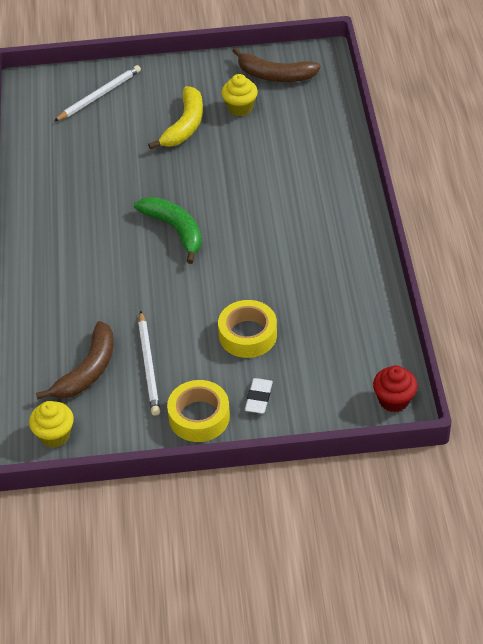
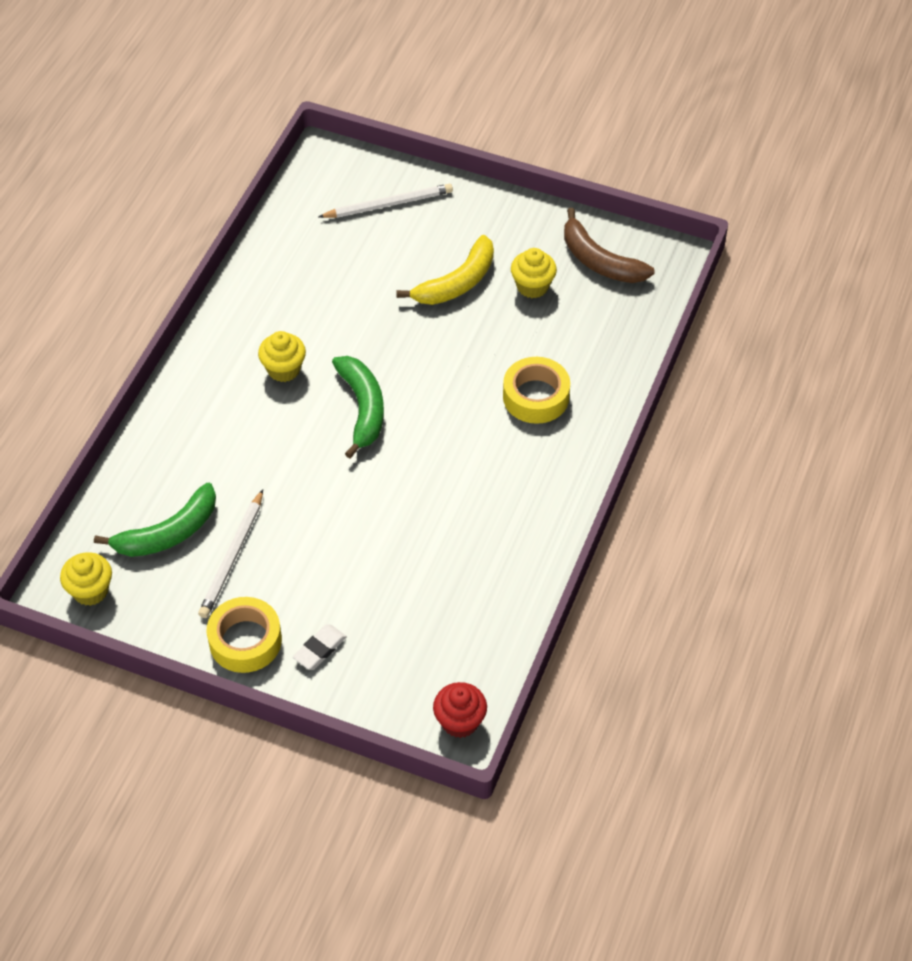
camera: 25 degrees right, 5 degrees up
brown banana [36,321,114,400] -> green banana [94,483,216,557]
yellow tape [218,300,277,358] -> yellow tape moved to [503,357,570,424]
none -> yellow cupcake [258,331,306,382]

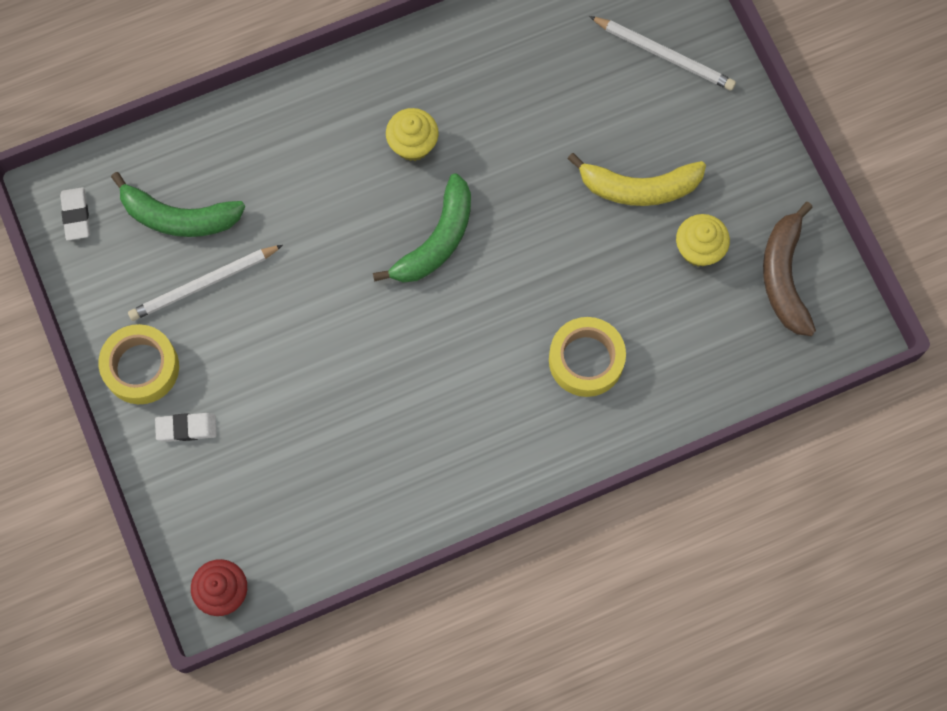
camera: 45 degrees right, 20 degrees up
yellow cupcake [60,552,112,606] -> white eraser [60,187,90,241]

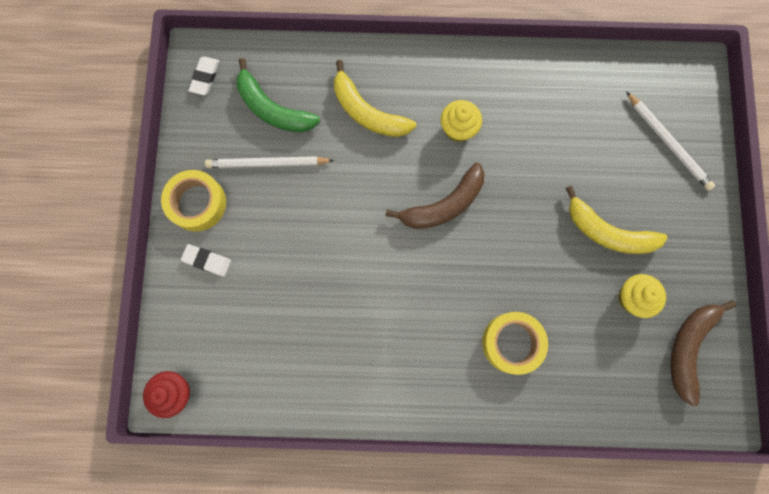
camera: 25 degrees right, 5 degrees up
green banana [373,173,471,282] -> brown banana [385,163,484,229]
none -> yellow banana [334,60,416,137]

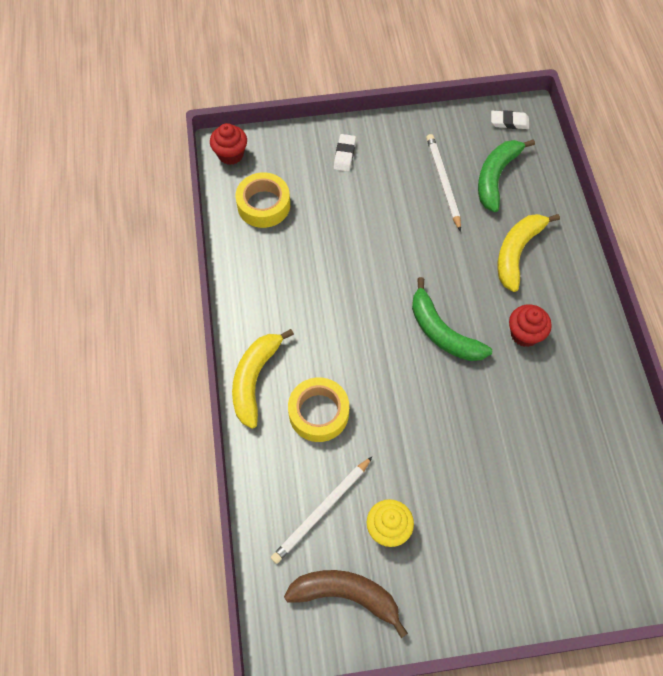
camera: 80 degrees right, 15 degrees down
yellow tape [161,170,226,231] -> yellow tape moved to [235,172,290,228]
brown banana [385,163,484,229] -> green banana [412,277,492,361]
yellow cupcake [441,100,482,142] -> red cupcake [509,304,552,347]
yellow banana [566,186,668,254] -> yellow banana moved to [232,329,294,429]
white pencil [626,91,715,191] -> white pencil moved to [271,456,373,564]

